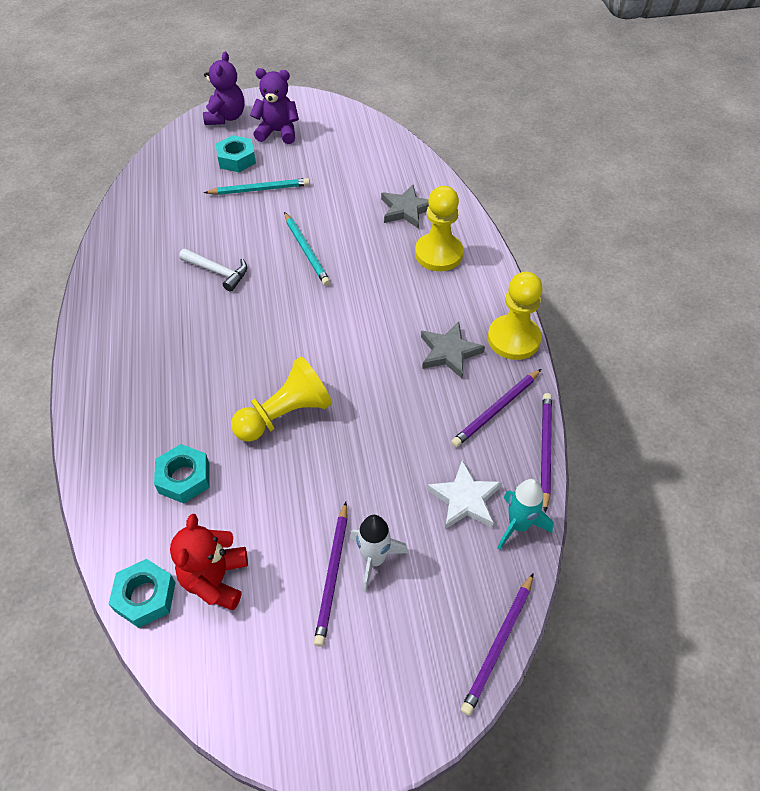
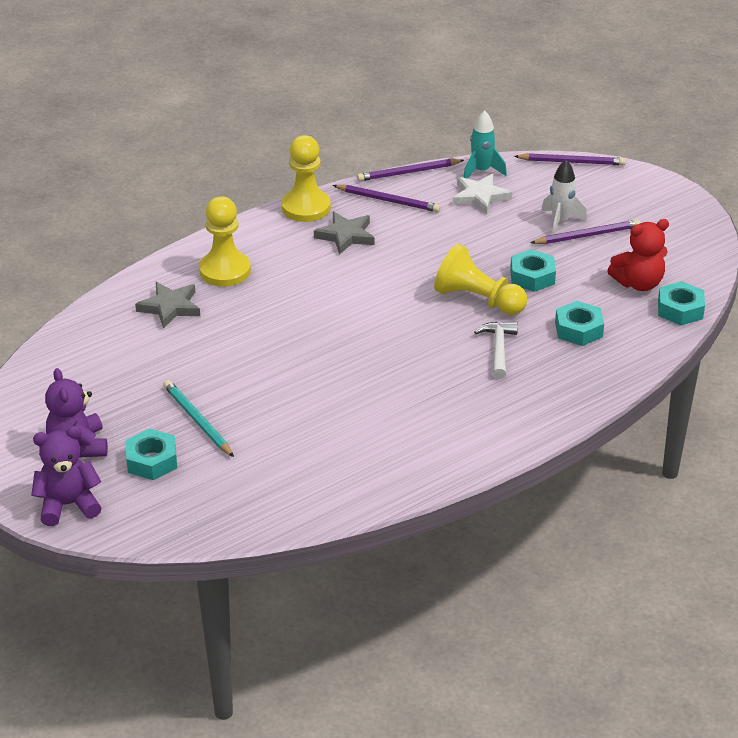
camera: 115 degrees left, 15 degrees down
white hammer [179,249,247,292] -> white hammer moved to [474,322,518,379]
turquoise pencil [284,212,330,286] -> none
none -> turquoise nut [510,249,556,292]

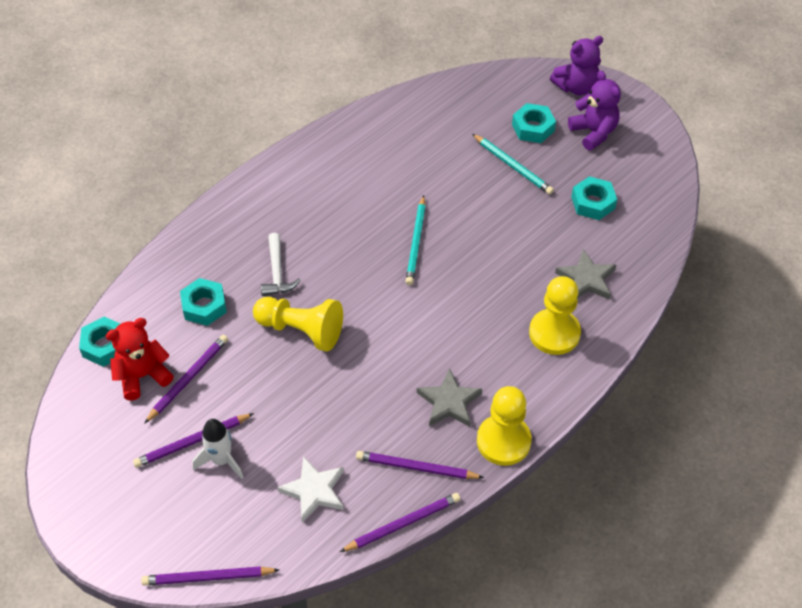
camera: 170 degrees right, 15 degrees up
turquoise rocket [463,110,507,179] -> none
turquoise nut [510,249,556,292] -> turquoise nut moved to [571,176,617,220]
none -> purple pencil [144,335,228,424]
none -> turquoise pencil [405,195,426,285]

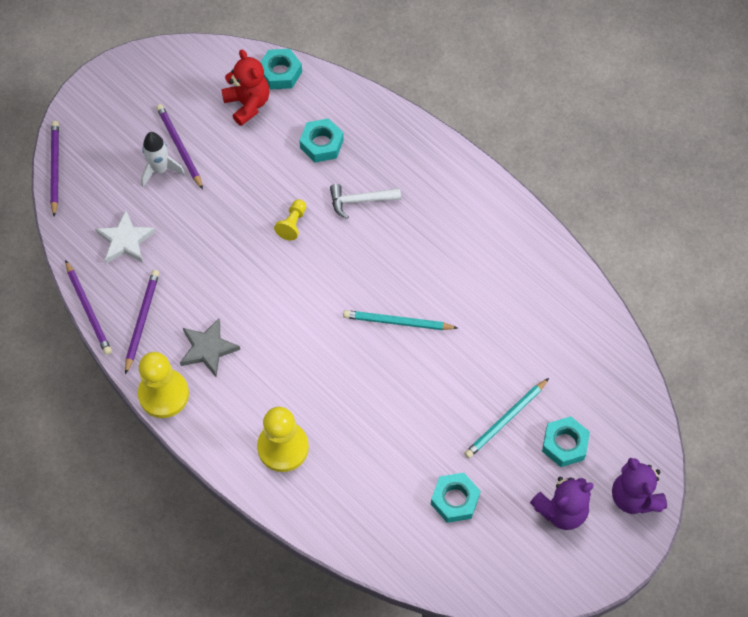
camera: 90 degrees right, 10 degrees up
purple pencil [144,335,228,424] -> none
yellow pawn [253,297,343,351] -> yellow pawn [274,199,306,241], size x0.52
grey star [555,249,616,300] -> none

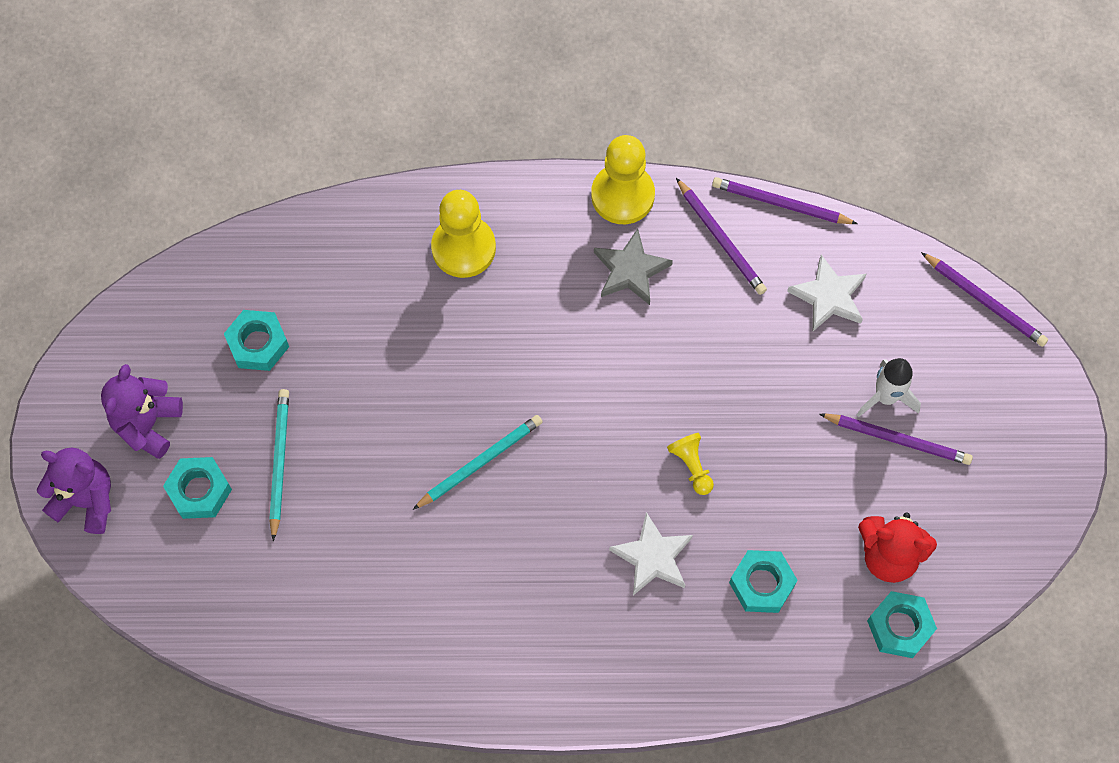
camera: 135 degrees right, 5 degrees up
white hammer [330,184,401,219] -> white star [609,512,693,595]

